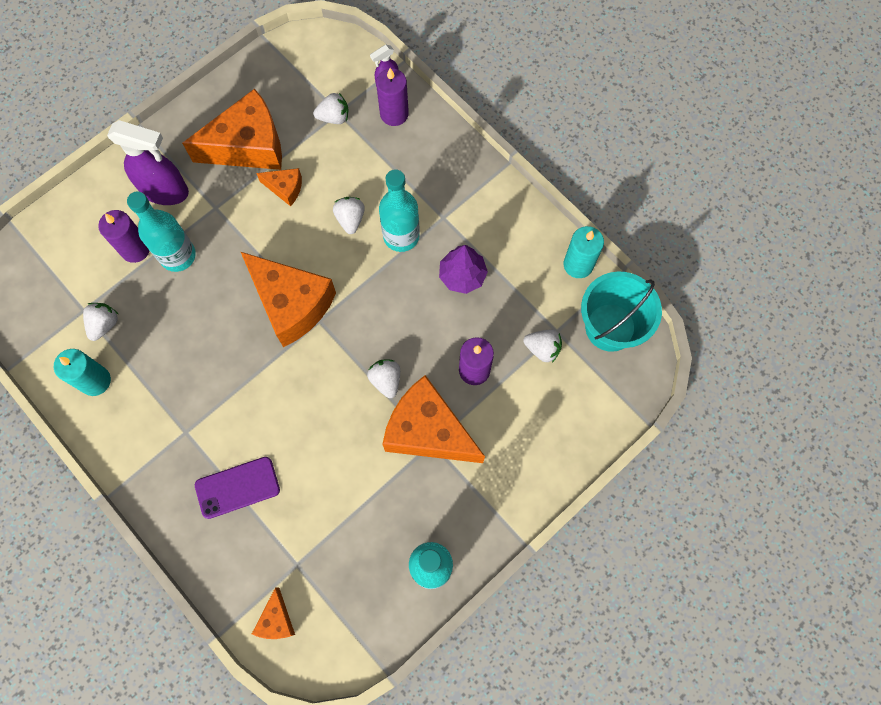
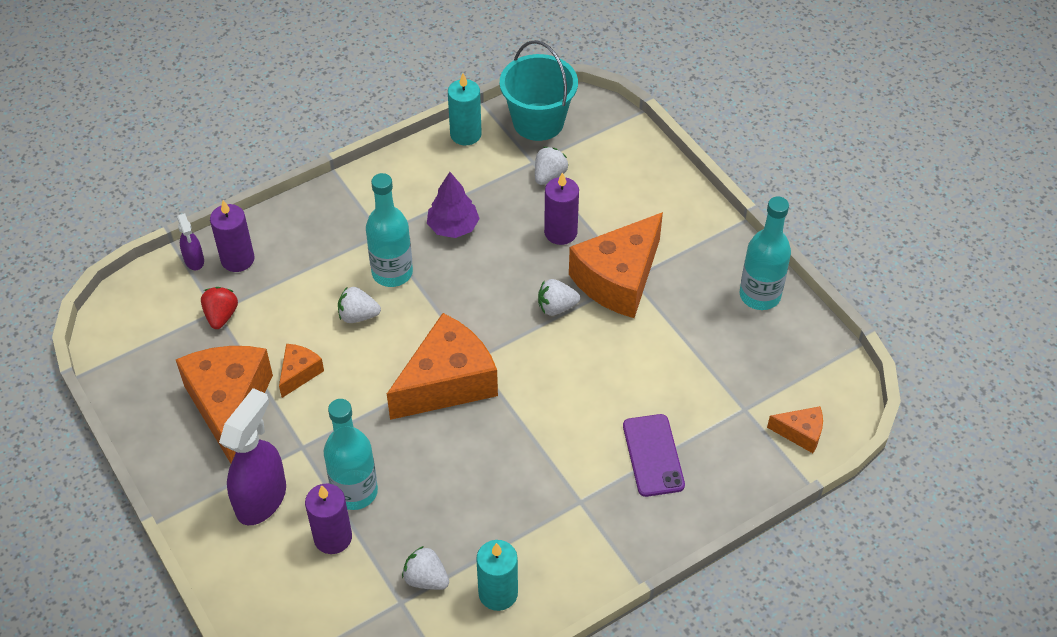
camera: 80 degrees left, 20 degrees down
white strawberry [313,93,349,124] -> red strawberry [201,287,238,329]

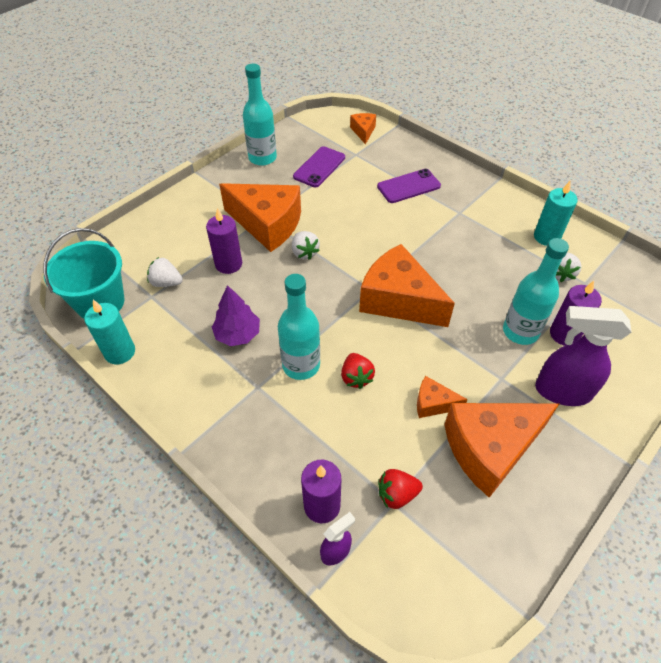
camera: 105 degrees left, 0 degrees up
white strawberry [338,287,381,323] -> red strawberry [341,353,375,389]
none -> purple phone [293,146,345,187]

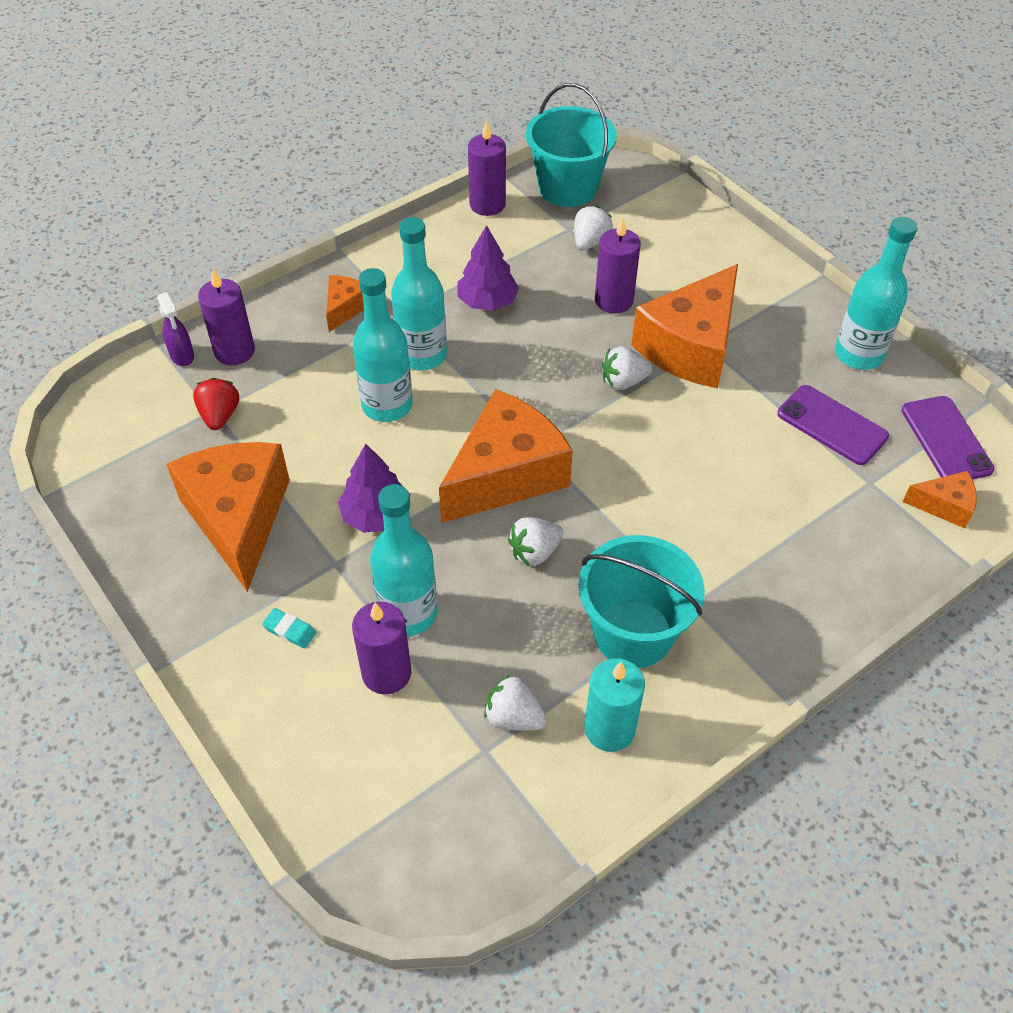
camera: 100 degrees right, 0 degrees up
turquoise candle [84,300,135,365] -> purple candle [468,120,506,216]
red strawberry [341,353,375,389] -> turquoise bottle [353,268,413,422]
purple phone [377,169,441,203] -> purple phone moved to [902,396,995,479]
orange cheese [417,376,468,418] -> orange cheese moved to [326,275,364,332]
purple spray bottle [535,306,632,406] -> turquoise eraser [262,608,316,648]
none -> purple tree [338,444,410,533]
none -> white strawberry [508,517,563,566]
none -> turquoise bucket [579,535,705,668]

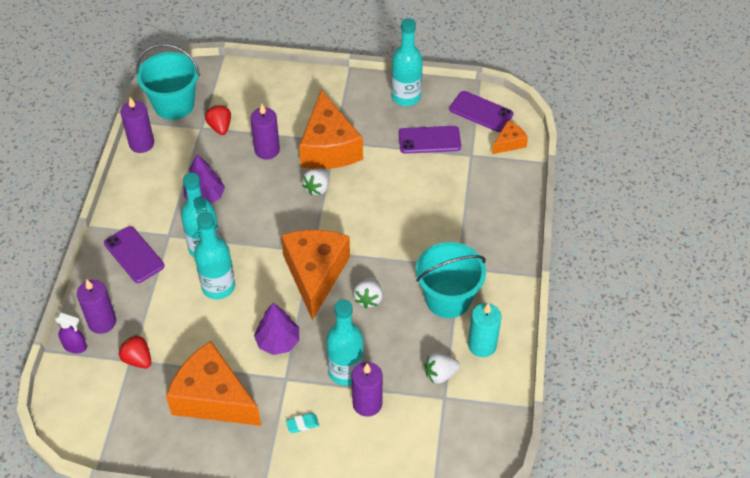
camera: 45 degrees left, 0 degrees up
orange cheese [326,275,364,332] -> purple phone [104,226,164,283]
white strawberry [574,206,613,250] -> red strawberry [205,105,231,135]

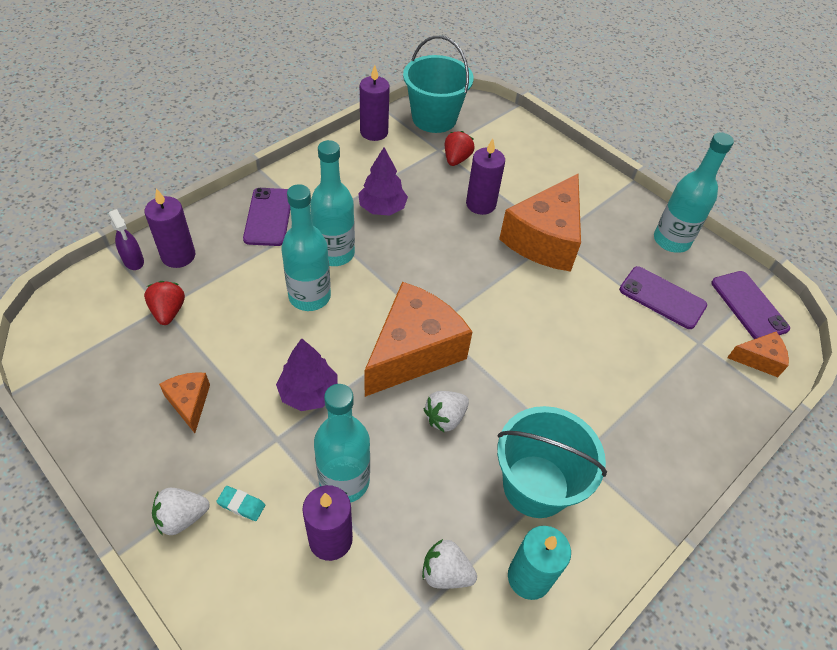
camera: 35 degrees right, 0 degrees up
orange cheese [166,341,261,426] -> orange cheese [159,372,210,433], size x0.47
white strawberry [302,169,330,195] -> white strawberry moved to [152,488,210,536]

